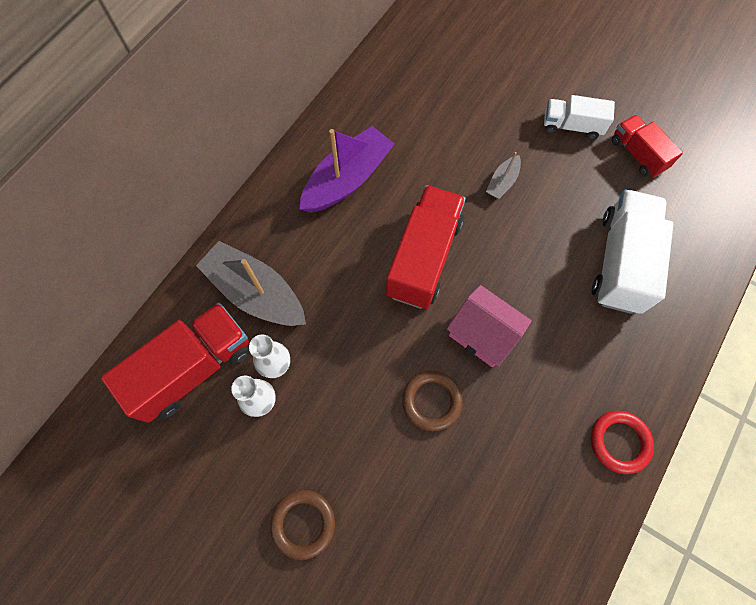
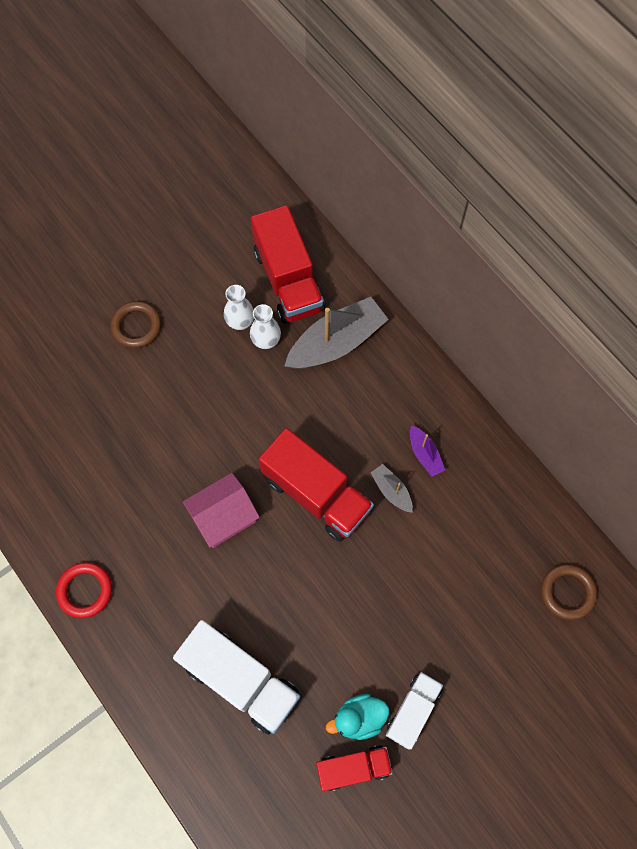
camera: 110 degrees right, 0 degrees up
purple boat [300,126,395,213] -> purple boat [410,425,445,477], size x0.48
brown ring [402,371,463,431] -> brown ring moved to [541,564,597,620]
grey boat [486,152,521,199] -> grey boat moved to [371,464,413,513]
none -> turquoise duck [326,694,389,740]

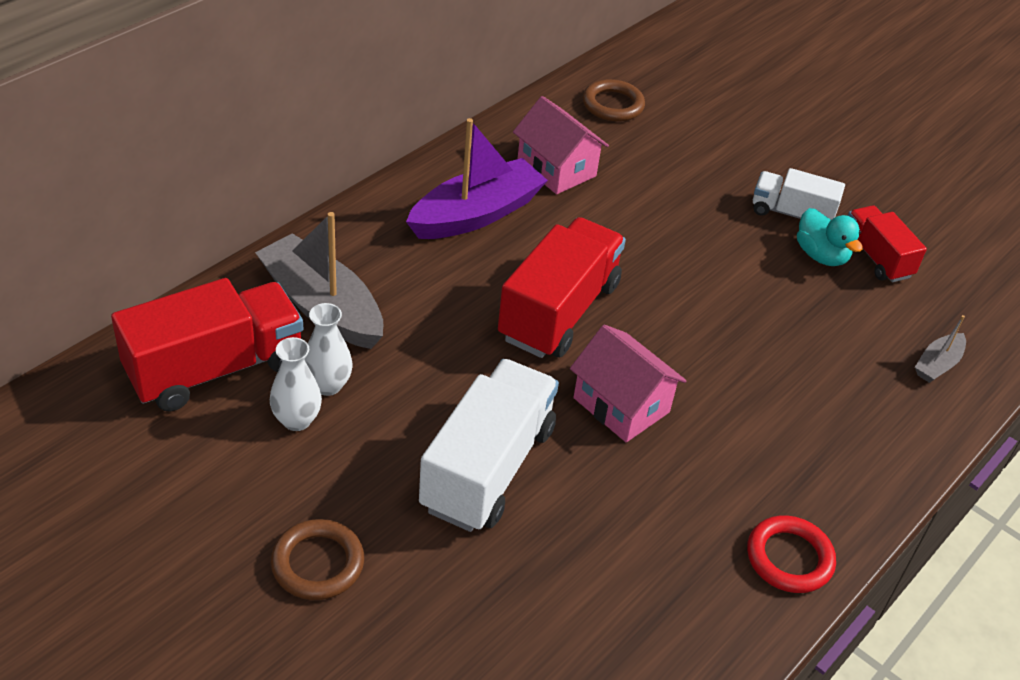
camera: 105 degrees left, 25 degrees down
white truck [173,620,300,735] -> white truck moved to [419,359,559,532]
grey boat [371,464,413,513] -> grey boat moved to [915,315,966,383]
purple boat [410,425,445,477] -> purple boat [406,118,548,239], size x2.09
none -> pink house [513,96,609,194]

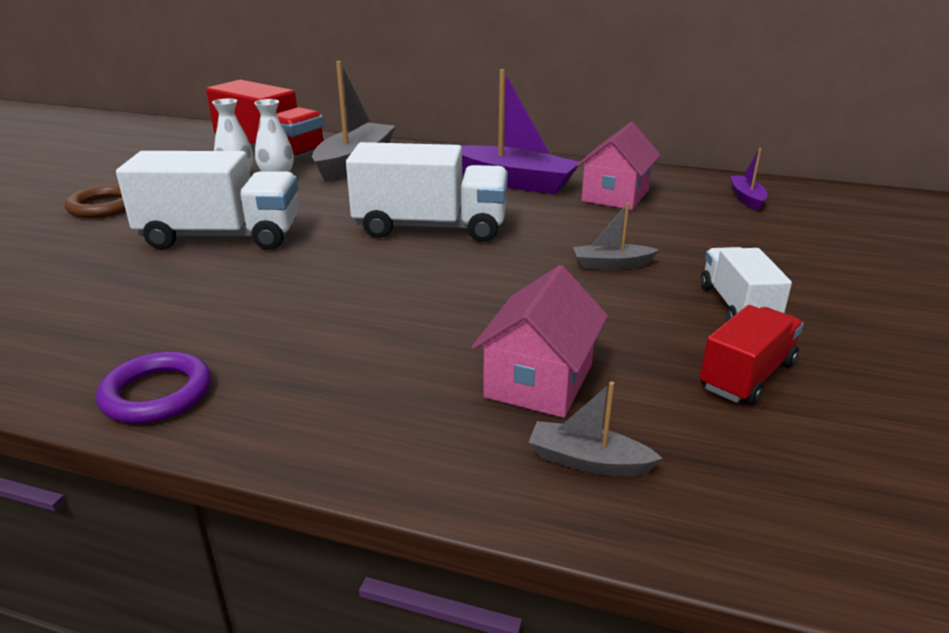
camera: 70 degrees right, 15 degrees down
red truck [498,217,626,358] -> white truck [346,142,508,242]
pink house [570,325,687,442] -> pink house moved to [471,265,608,418]
brown ring [582,79,645,122] -> purple boat [730,148,767,211]
red ring [747,515,836,593] -> purple ring [96,351,211,424]
turquoise duck [797,208,863,266] -> none
none -> grey boat [573,202,659,270]

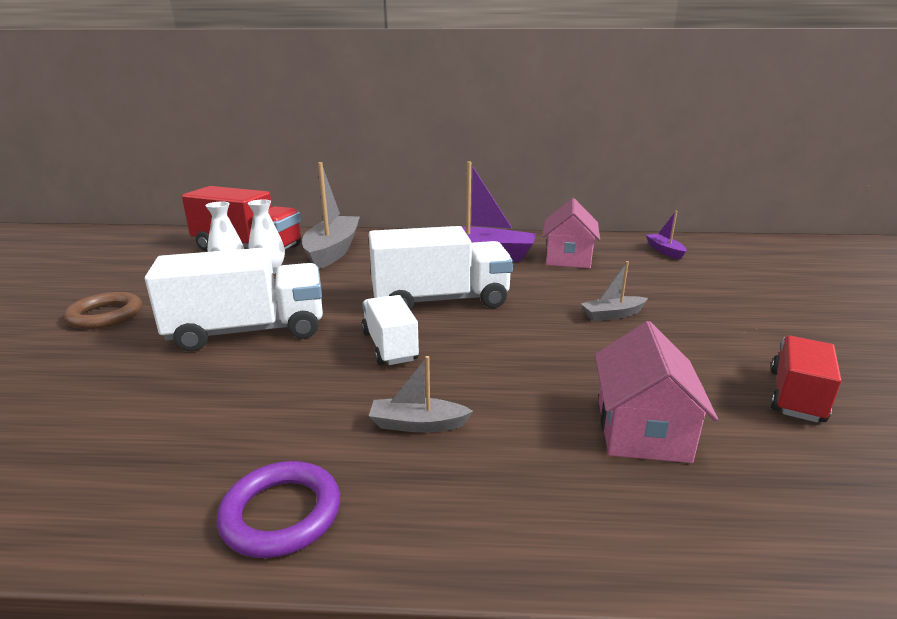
camera: 15 degrees left, 5 degrees down
grey boat [529,381,663,476] -> grey boat moved to [369,356,473,433]
white truck [700,247,792,321] -> white truck moved to [361,295,419,365]

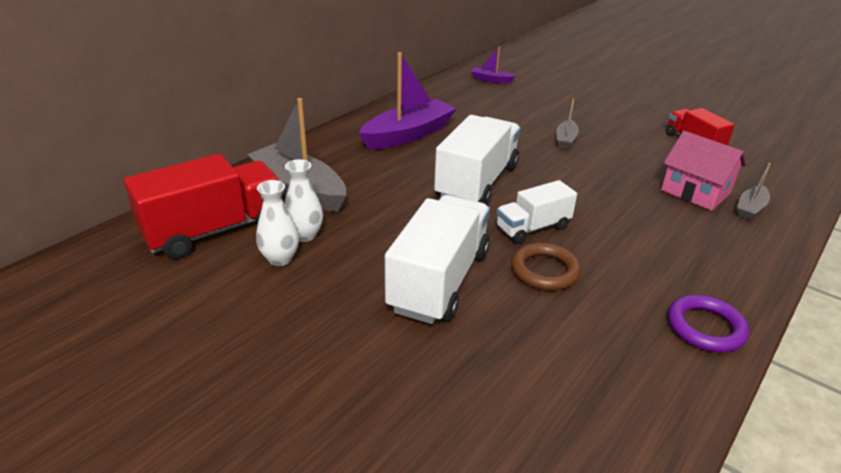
camera: 55 degrees left, 10 degrees up
brown ring [64,292,142,329] -> brown ring moved to [511,243,581,291]
white truck [361,295,419,365] -> white truck turned 45 degrees counterclockwise [496,180,577,244]
grey boat [369,356,473,433] -> grey boat moved to [737,163,771,220]
pink house [542,198,600,268] -> none

